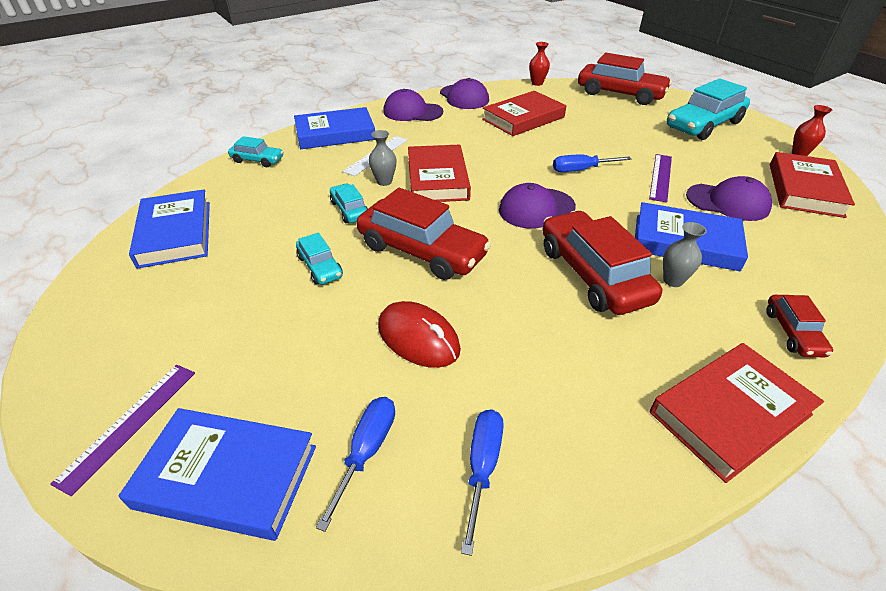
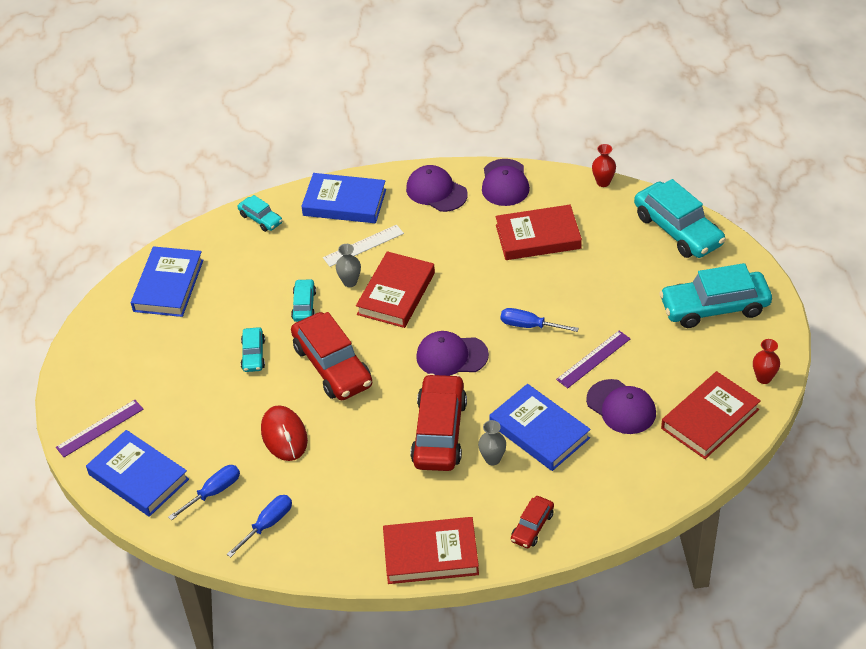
camera: 30 degrees right, 5 degrees up
red car [578,53,672,105] -> turquoise car [634,179,726,258]

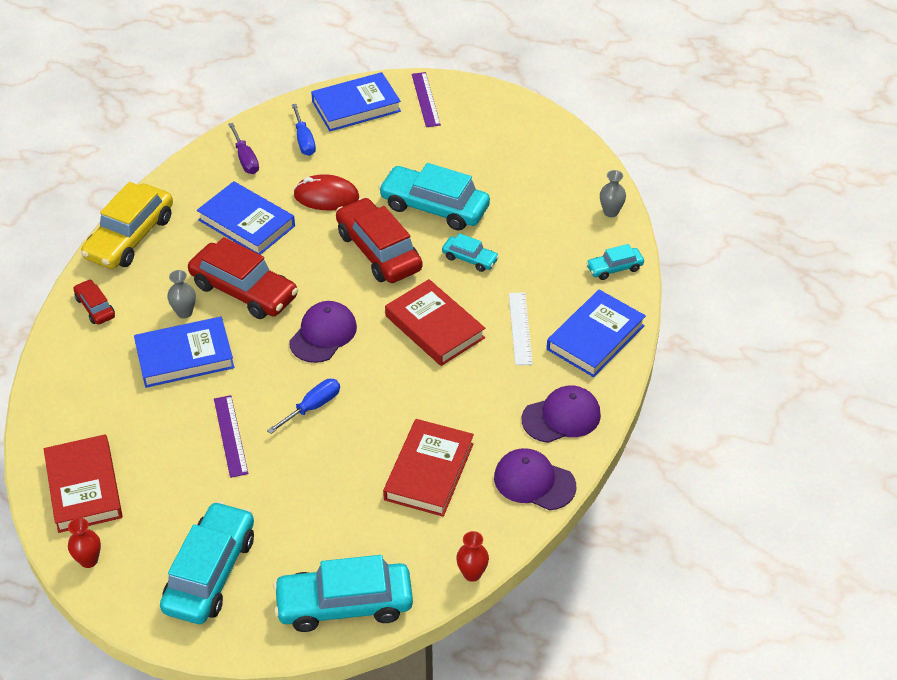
camera: 115 degrees right, 0 degrees up
blue book [131,246,203,317] -> blue book moved to [197,181,295,255]
blue screwdriver [227,495,292,557] -> purple screwdriver [228,123,259,174]
turquoise car [241,327,265,372] -> turquoise car [378,163,490,231], size x1.99
red car [291,312,372,400] -> red car turned 60 degrees clockwise [336,198,422,283]
grey vase [336,244,361,287] -> grey vase moved to [600,170,626,217]
red book [383,517,479,584] -> yellow car [81,182,173,269]
purple cap [586,379,656,434] -> none

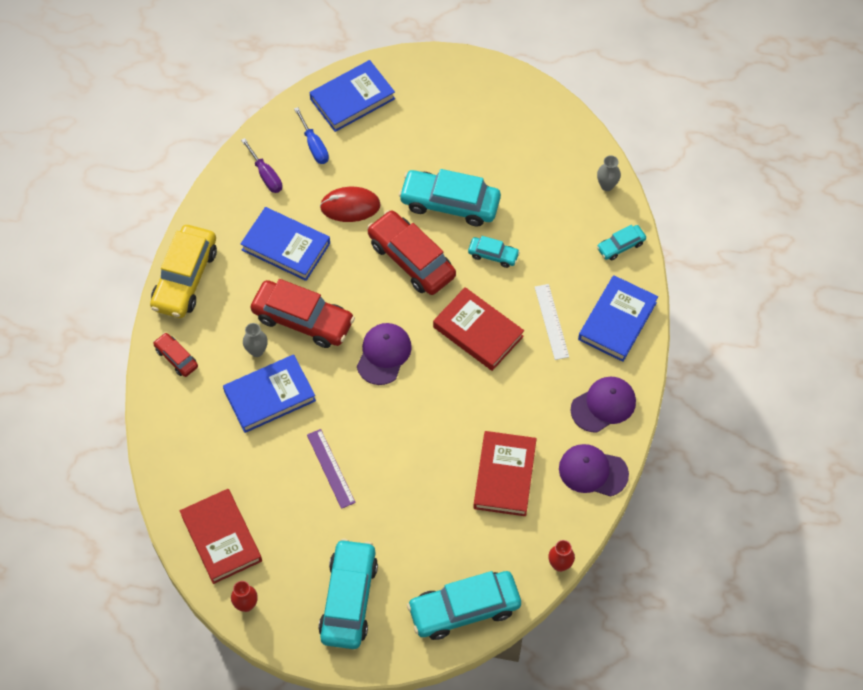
camera: 10 degrees left, 15 degrees up
blue screwdriver [267,379,340,434] -> none
purple ruler [412,72,441,127] -> none

